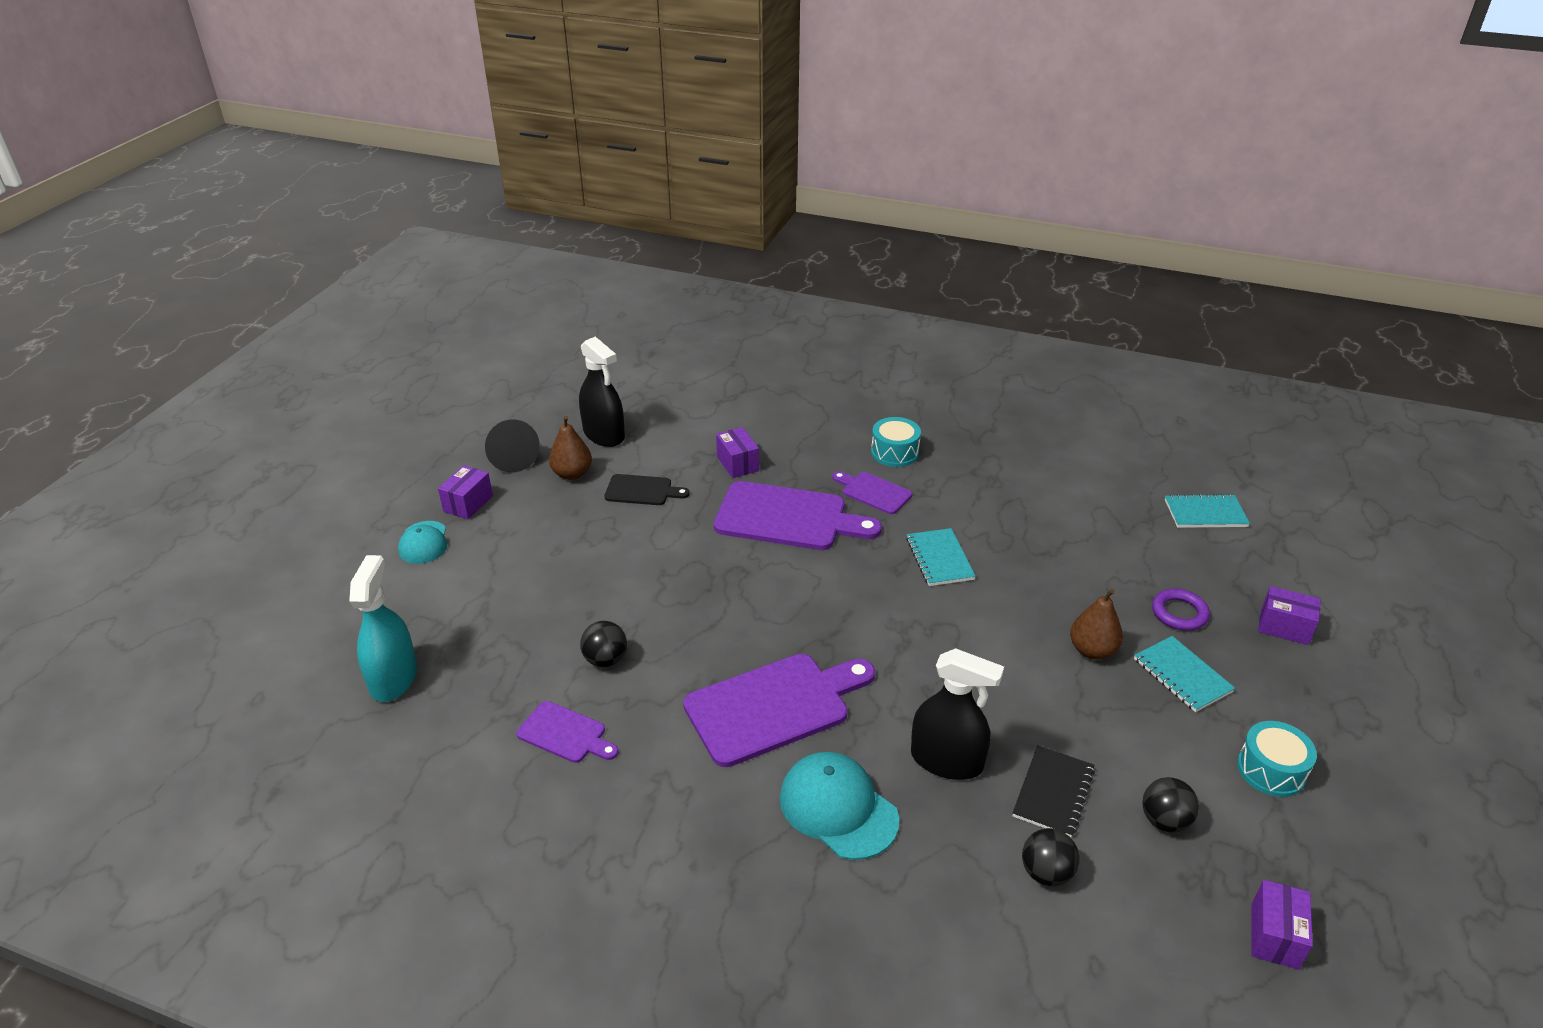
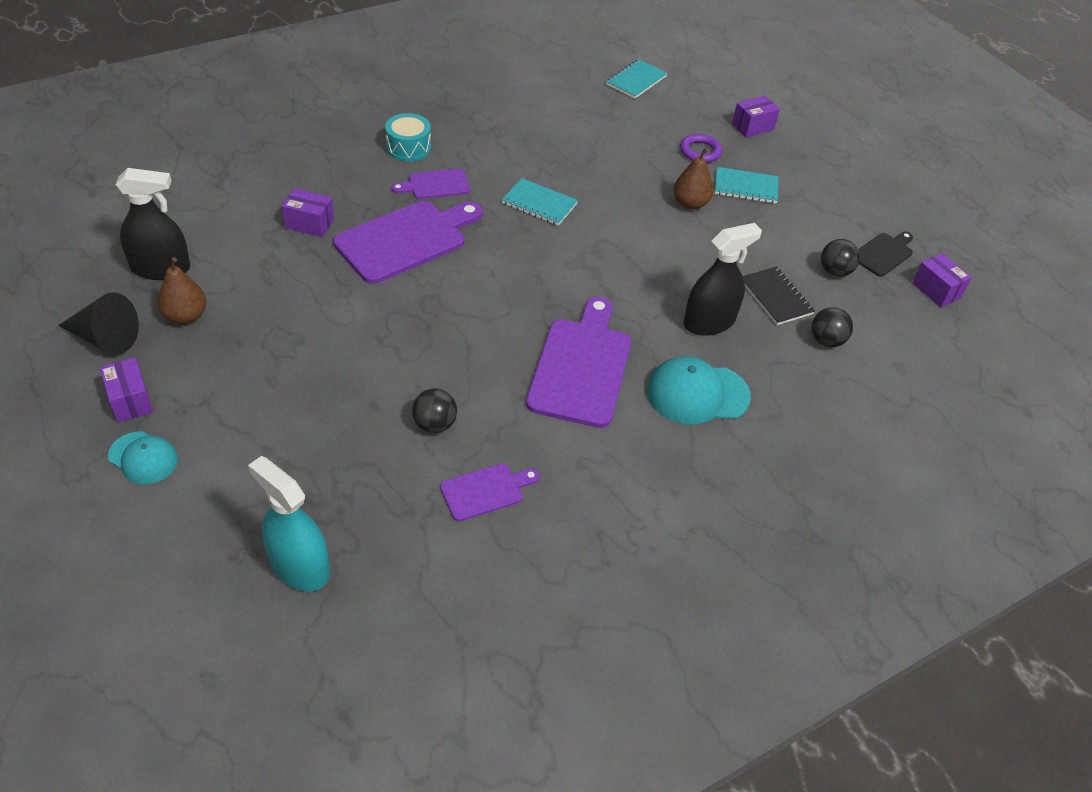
camera: 55 degrees left, 10 degrees up
black cutting board [605,474,690,505] -> black cutting board moved to [858,231,913,277]
turquoise drum [1237,721,1317,797] -> none

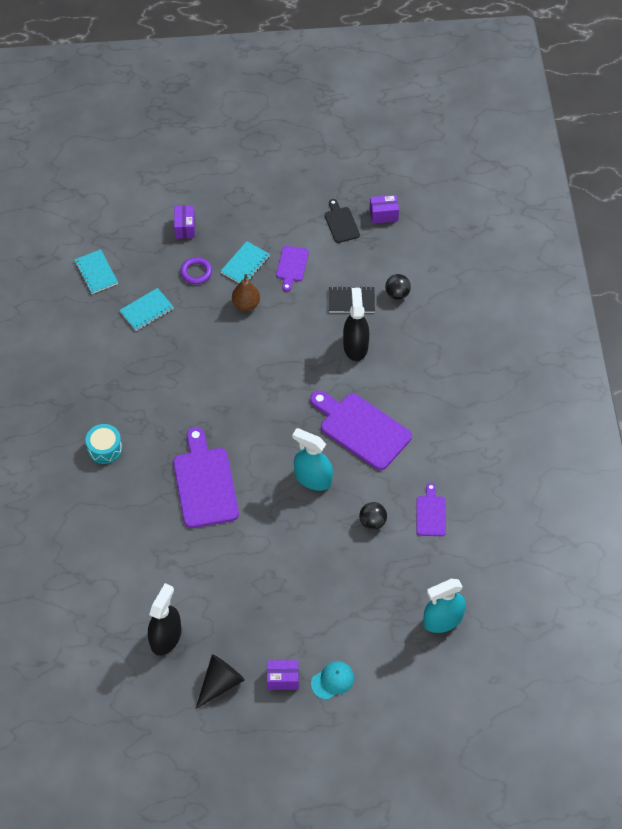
camera: 60 degrees left, 10 degrees up
brown pear [157,257,206,324] -> none
purple box [282,188,334,237] -> none
purple cutting board [391,168,470,199] -> purple cutting board moved to [276,246,309,291]
turquoise notebook [502,178,578,226] -> turquoise notebook moved to [119,288,174,331]
turquoise cap [647,356,751,425] -> none
black ball [821,239,860,277] -> none
none -> turquoise spray bottle [292,428,333,491]

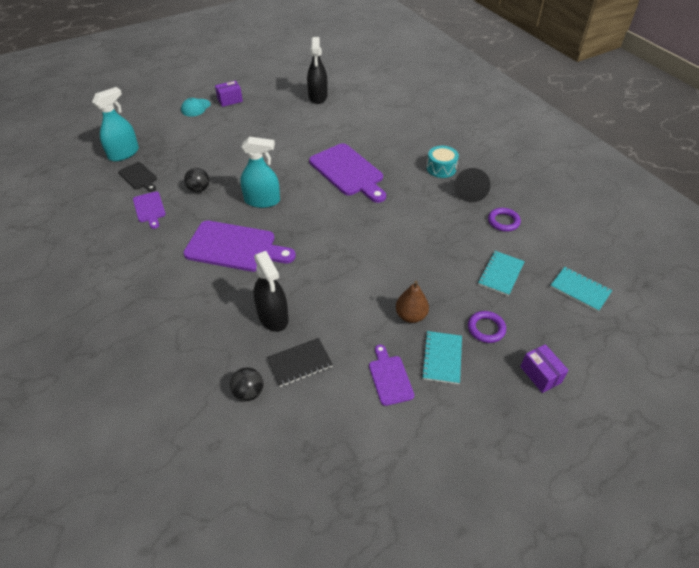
camera: 155 degrees right, 10 degrees down
black cone [196,654,245,709] -> black cone moved to [454,168,491,202]
black cutting board [325,199,360,243] -> black cutting board moved to [118,162,157,192]
purple box [370,195,399,224] -> none
none -> purple ring [488,208,521,232]

